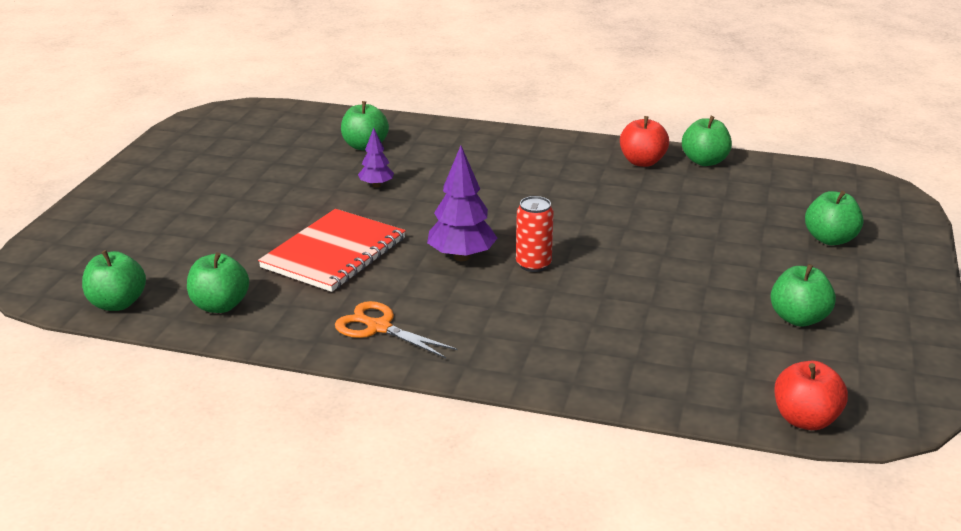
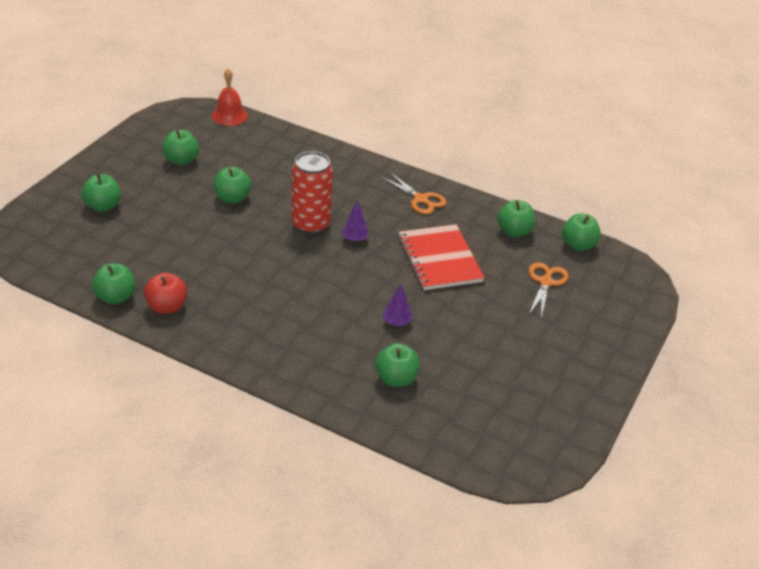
camera: 170 degrees left, 10 degrees up
red notebook [258,209,406,292] -> red notebook turned 60 degrees counterclockwise [398,224,485,290]
purple tree [427,146,497,261] -> purple tree [342,201,369,242], size x0.57
red can [516,196,554,272] -> red can [291,151,333,234], size x1.66
red apple [774,361,848,430] -> red bell [212,68,248,126]
none -> green apple [214,167,252,204]
none -> orange scissors [529,262,568,318]

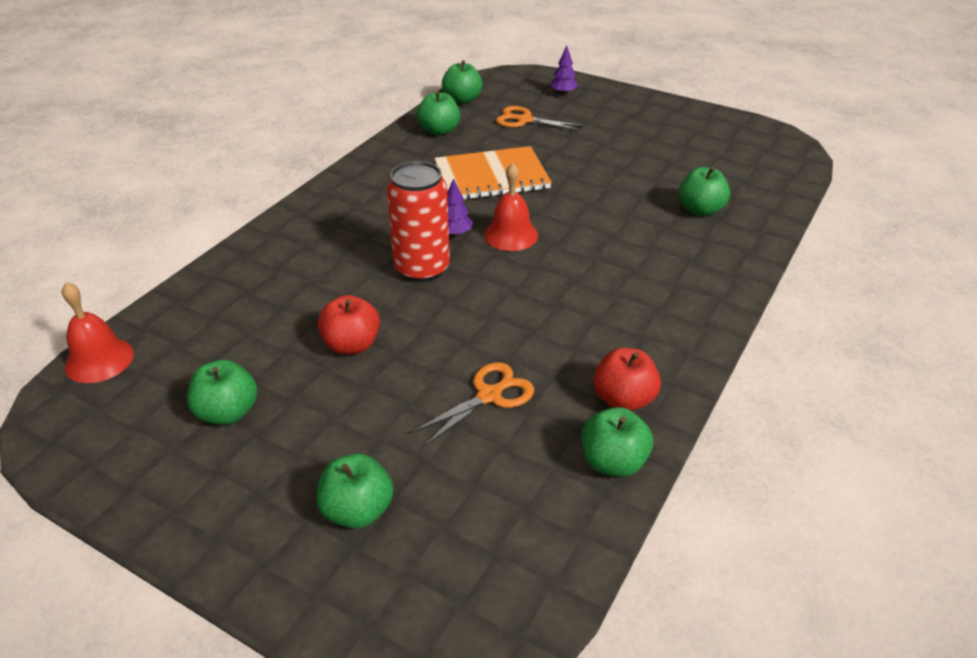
camera: 85 degrees left, 0 degrees up
green apple [214,167,252,204] -> red apple [318,295,380,355]
orange scissors [381,172,446,214] -> orange scissors moved to [411,362,534,446]
purple tree [383,284,412,326] -> purple tree moved to [550,46,578,95]
red notebook [398,224,485,290] -> orange notebook [434,146,552,200]
none -> red bell [484,162,538,251]

